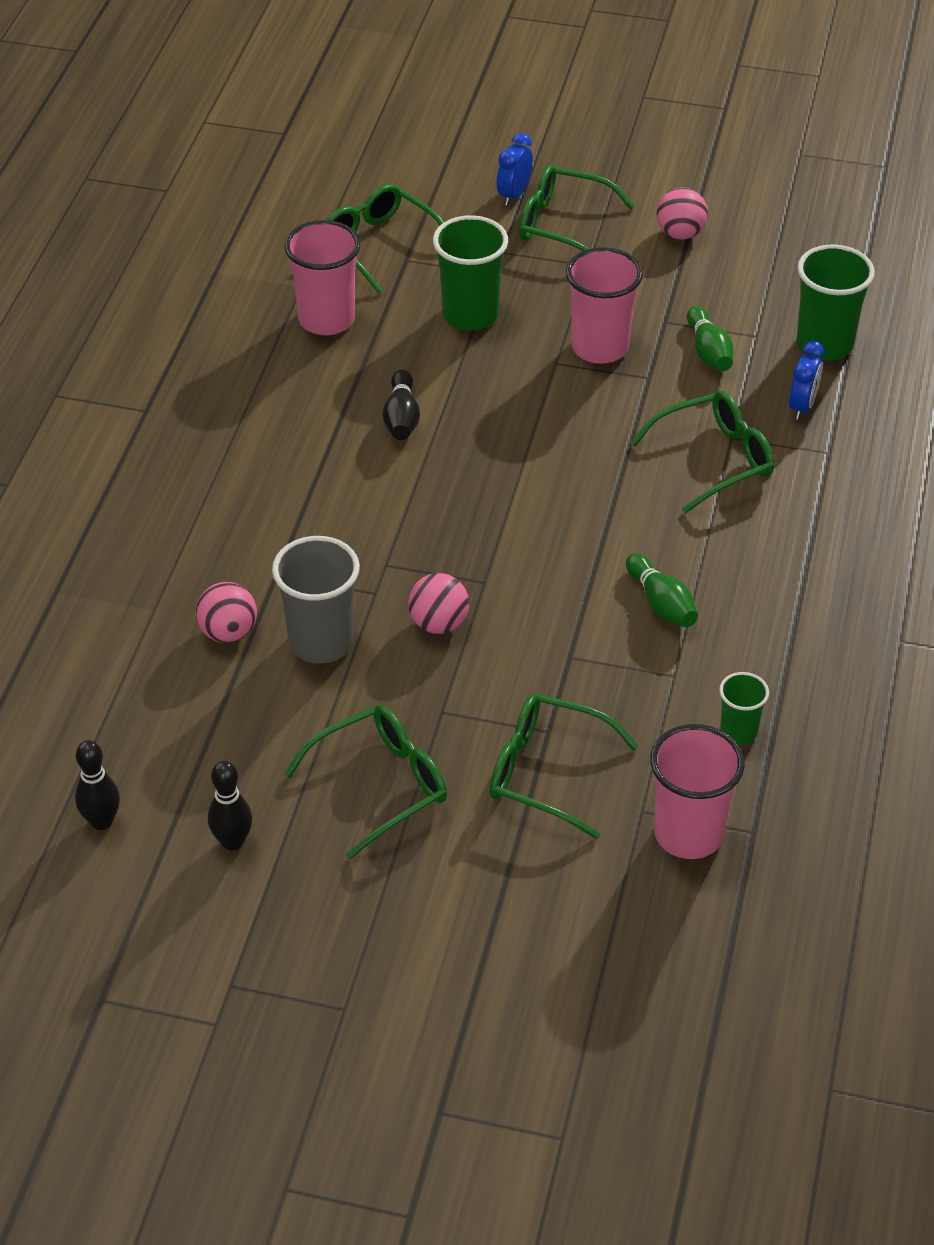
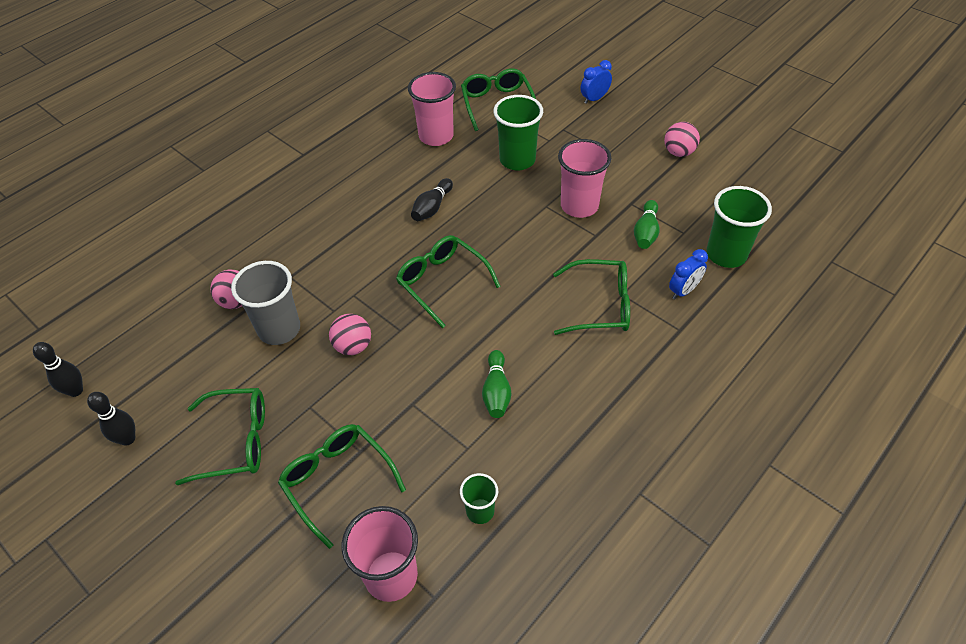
camera: 30 degrees right, 5 degrees up
green glasses [519,164,635,251] -> green glasses moved to [396,235,501,328]

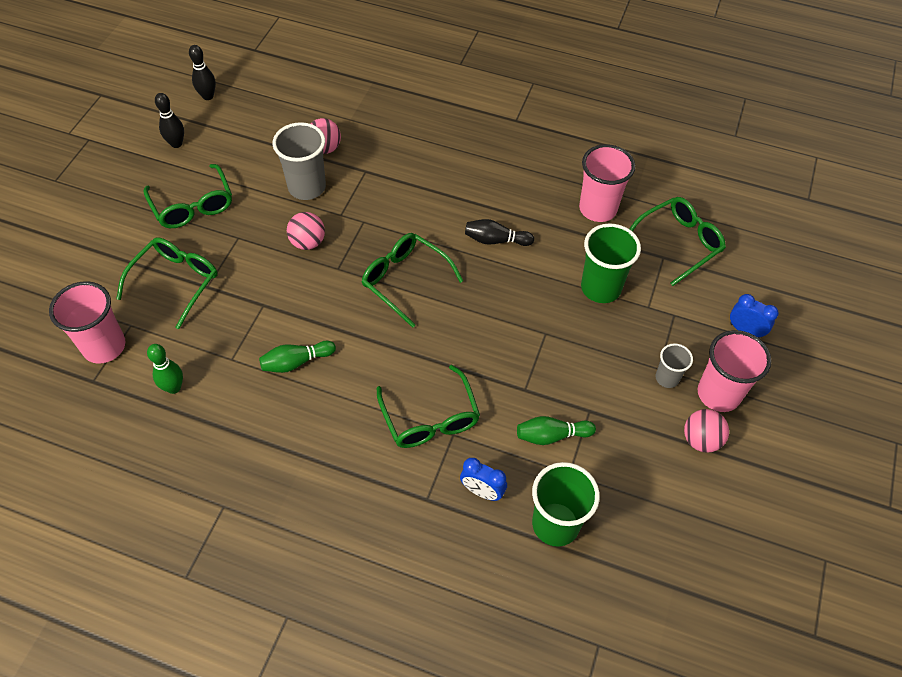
camera: 65 degrees right, 5 degrees up
green glasses [396,235,501,328] -> green glasses turned 75 degrees counterclockwise [362,233,463,328]
green cup [460,473,498,524] -> green bowling pin [147,344,183,394]
pink cup [558,139,612,218] -> pink cup moved to [698,330,771,412]
none -> grey cup [656,343,693,388]

